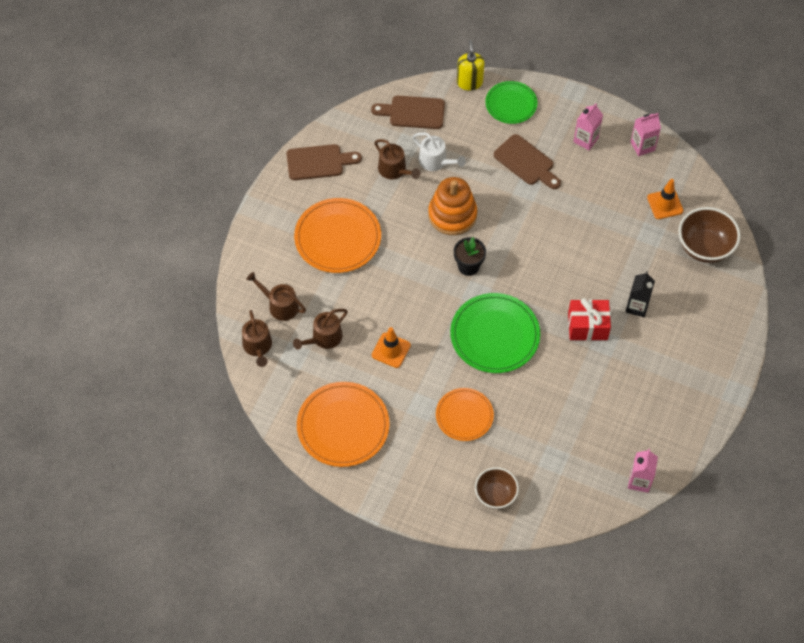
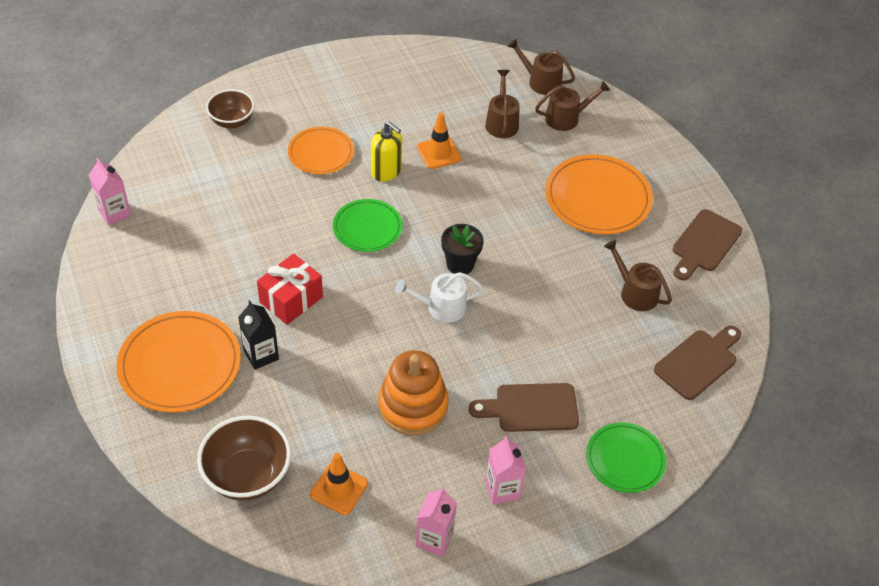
camera: 130 degrees right, 10 degrees down
orange plate [297,382,390,467] -> orange plate moved to [116,311,241,413]
brown watering can [374,139,420,179] -> brown watering can turned 45 degrees clockwise [604,240,672,311]
white watering can [413,132,466,171] -> white watering can moved to [395,272,484,322]
orange stacking toy [428,177,477,235] -> orange stacking toy moved to [378,350,449,435]
green plate [450,293,540,373] -> green plate [333,199,402,252], size x0.63
yellow soap dispenser [457,40,485,91] -> yellow soap dispenser moved to [371,122,402,182]

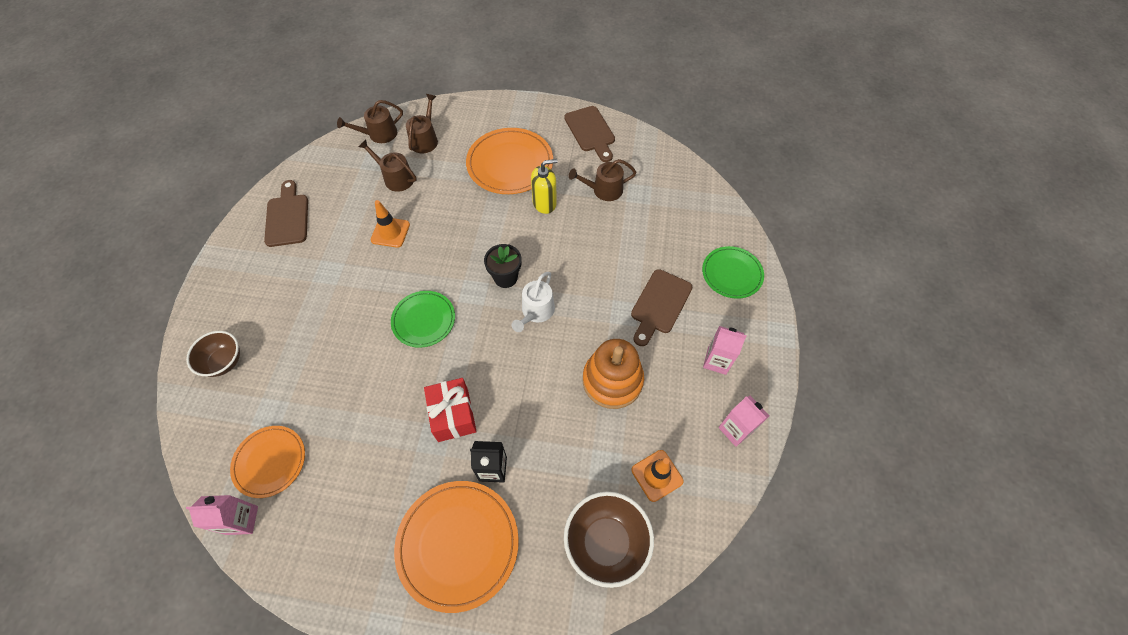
camera: 55 degrees left, 10 degrees up
orange plate [288,127,354,174] -> orange plate moved to [230,426,305,498]
yellow soap dispenser [371,122,402,182] -> yellow soap dispenser moved to [531,159,558,214]
brown cutting board [654,326,741,400] -> brown cutting board moved to [264,180,308,247]

